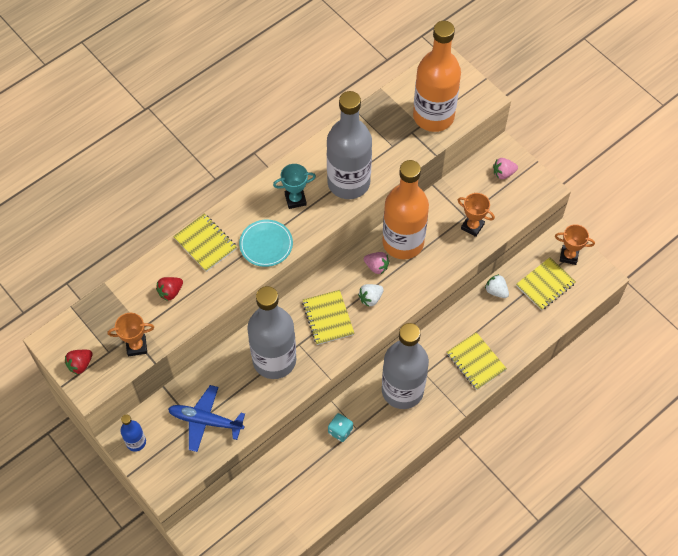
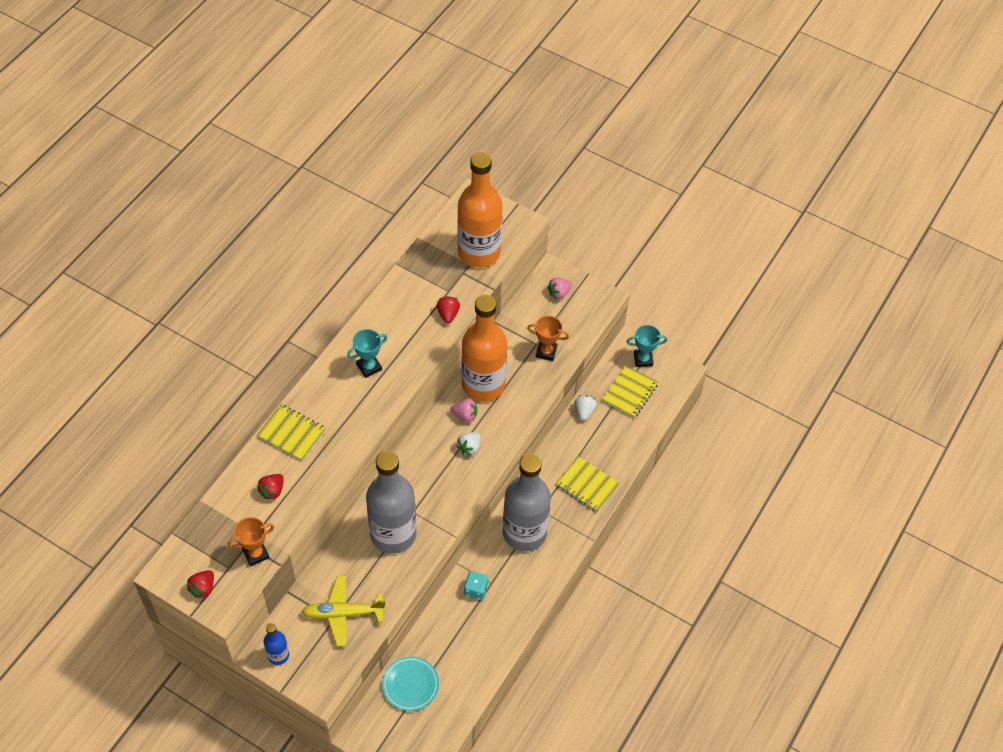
camera: 20 degrees left, 5 degrees down
blue plane [168,385,245,452] -> yellow plane [302,576,386,646]
turquoise plate [239,220,293,267] -> turquoise plate moved to [382,656,439,711]
yellow notebook [302,290,355,345] -> none
grey bottle [327,91,372,199] -> none
white strawberry [485,274,509,298] -> white strawberry turned 75 degrees clockwise [575,395,597,421]
orange trophy [555,224,595,265] -> turquoise trophy [626,325,667,367]
none -> red strawberry [436,296,460,323]

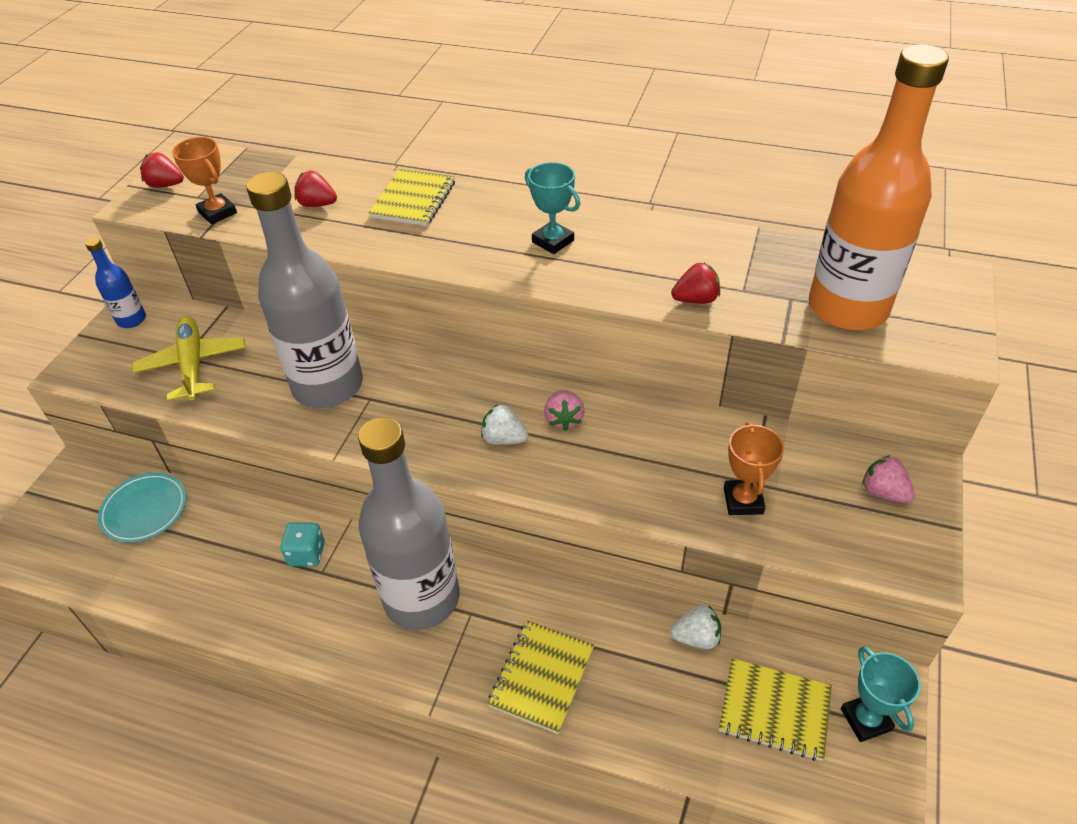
camera: 80 degrees right, 10 degrees down
orange bottle [461,295,507,402] -> none

